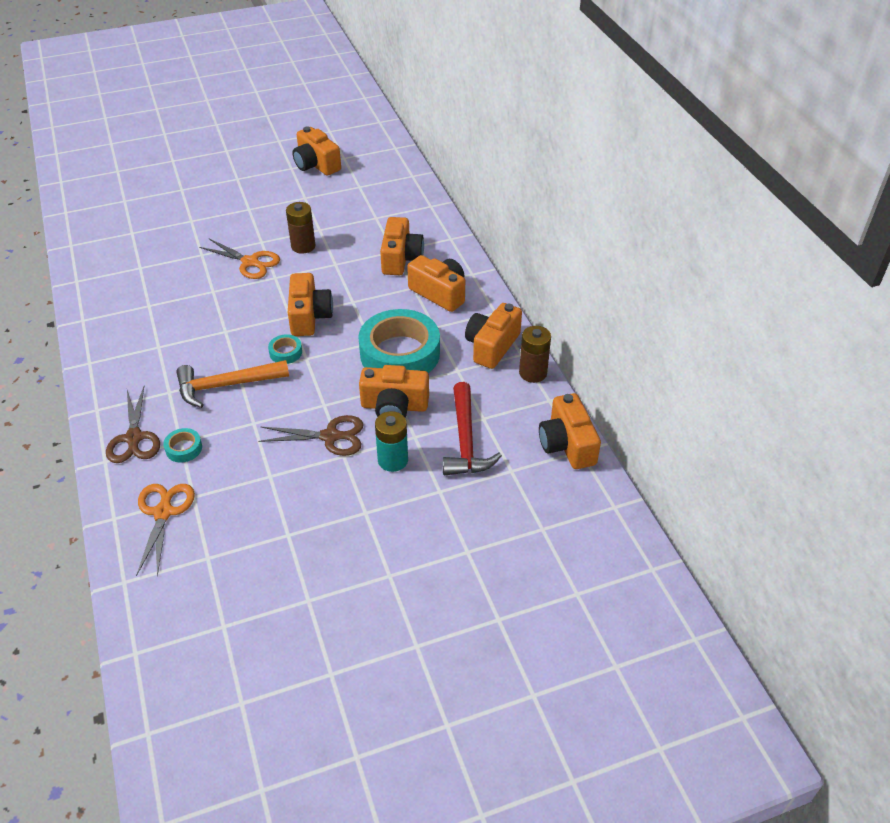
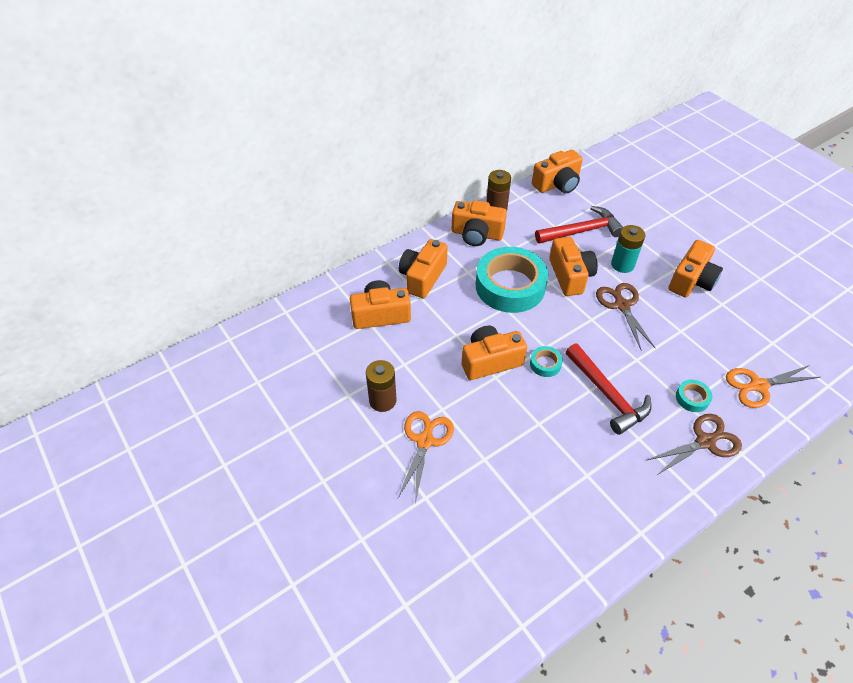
camera: 105 degrees left, 5 degrees up
orange hammer [176,360,289,408] -> red hammer [566,344,652,435]
orange camera [292,127,341,176] -> orange camera moved to [668,240,723,298]

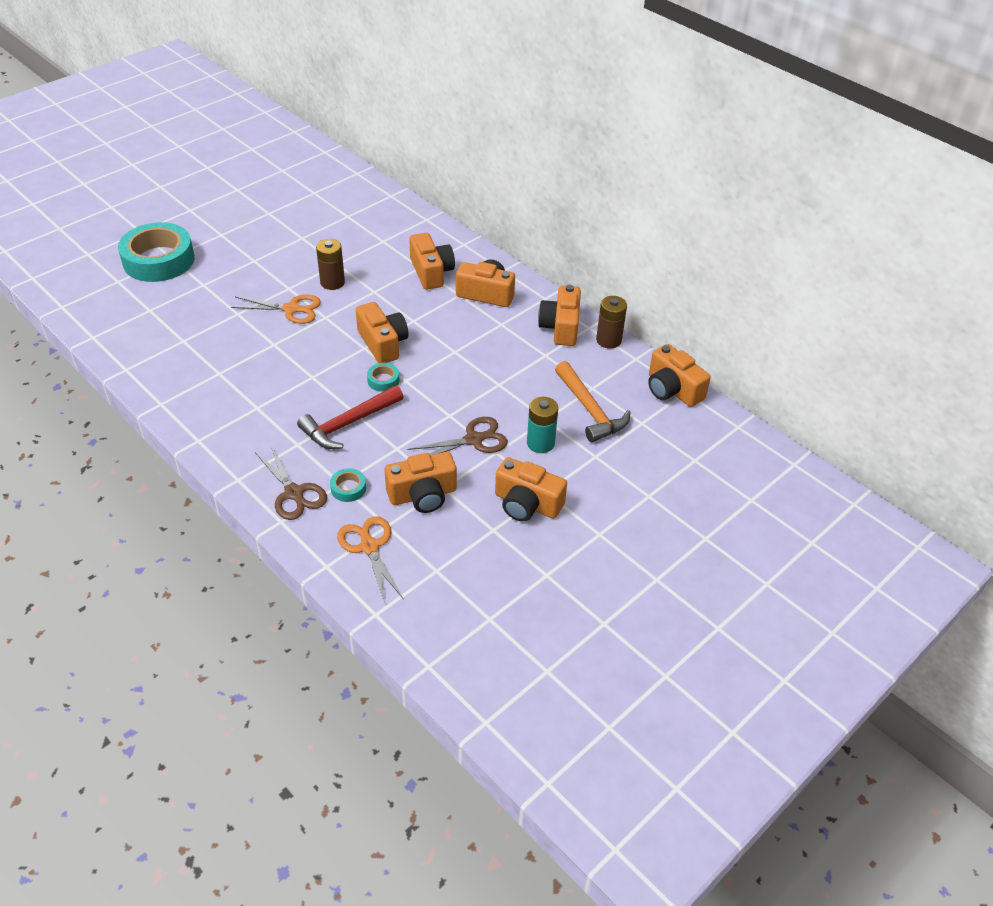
camera: 80 degrees right, 5 degrees down
turquoise tape [476,247,548,313] -> turquoise tape moved to [118,222,195,282]
red hammer [535,206,623,244] -> orange hammer [555,361,631,442]
orange camera [549,237,598,296] -> orange camera moved to [385,452,457,513]

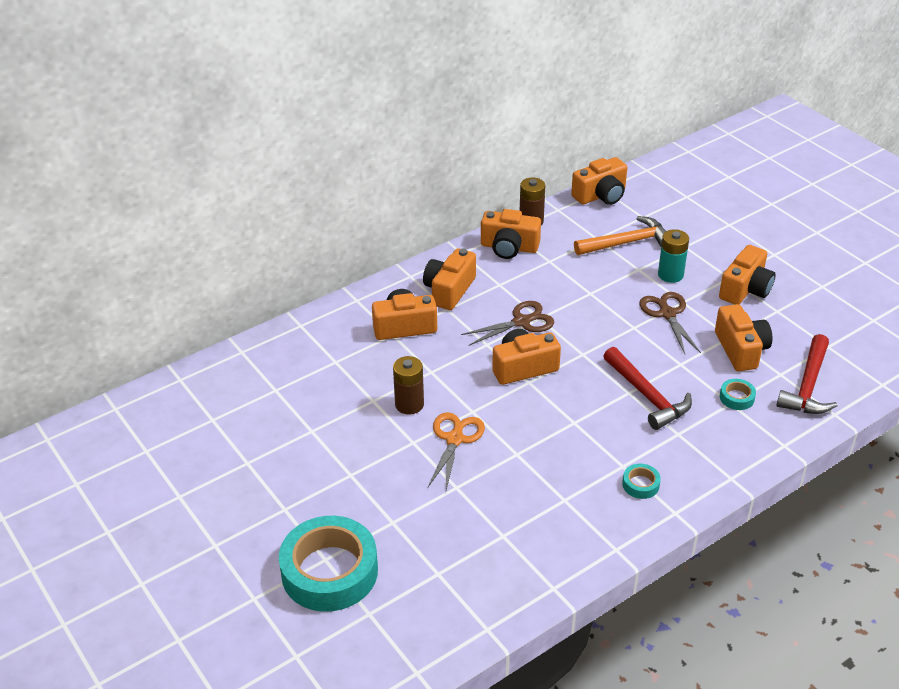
camera: 80 degrees left, 5 degrees down
brown scissors [255,446,327,520] -> brown scissors moved to [461,301,554,346]
orange scissors [337,516,404,603] -> red hammer [776,334,838,414]
turquoise tape [367,363,399,392] -> turquoise tape moved to [622,464,661,499]

